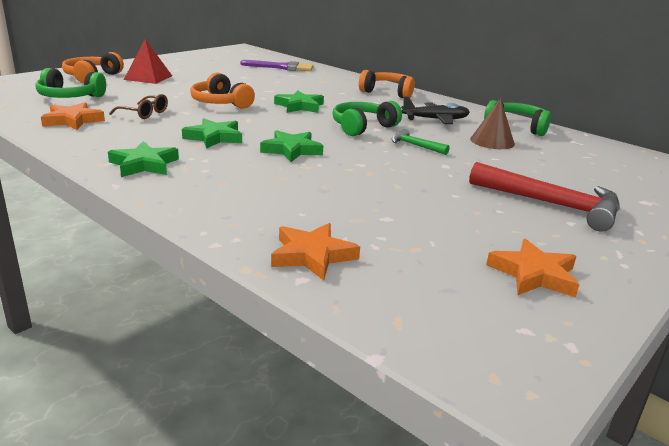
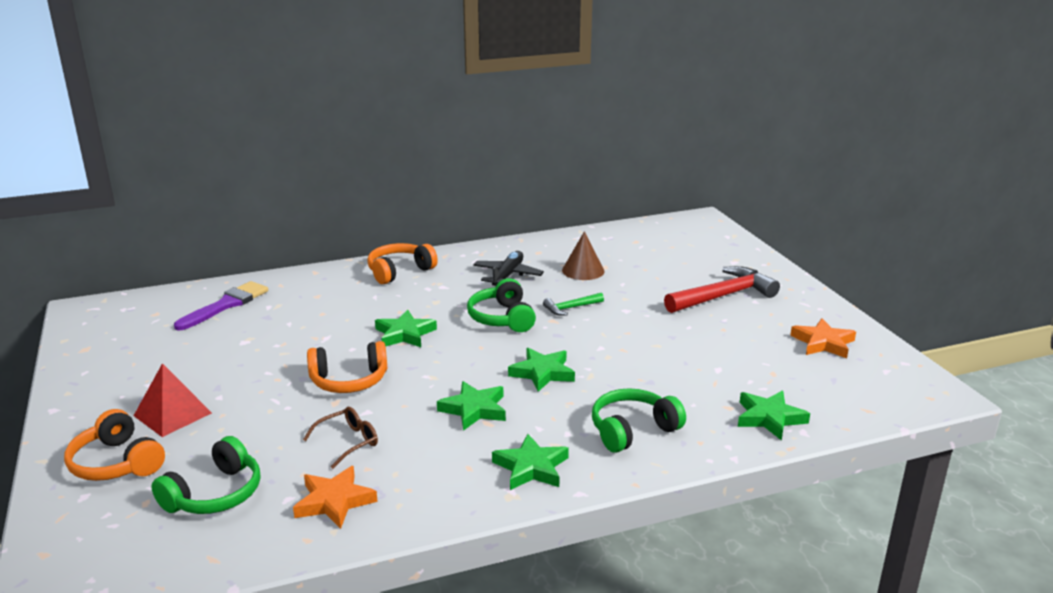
camera: 60 degrees left, 0 degrees up
orange star [271,223,360,281] -> green star [738,391,810,441]
green headphones [484,100,551,136] -> green headphones moved to [592,388,686,453]

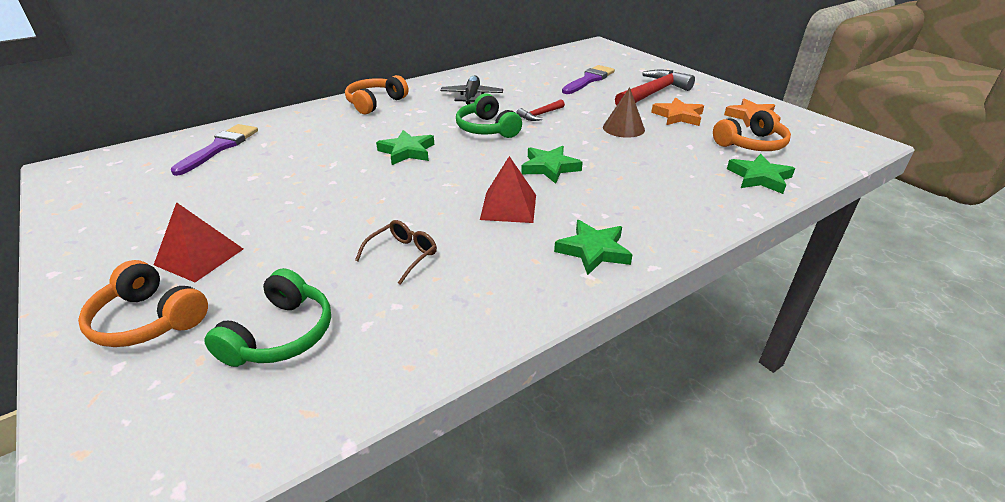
camera: 15 degrees left, 10 degrees up
orange star [293,466,377,529] -> orange star moved to [651,98,704,126]
orange headphones [307,341,387,393] -> orange headphones moved to [713,109,791,151]
green star [437,381,506,431] -> red pyramid [480,156,536,223]
green hammer [543,293,604,316] -> red hammer [516,99,565,121]
brown cone [562,231,604,280] -> brown cone moved to [603,87,645,138]
green headphones [592,388,686,453] -> none
none -> purple brush [562,65,615,94]

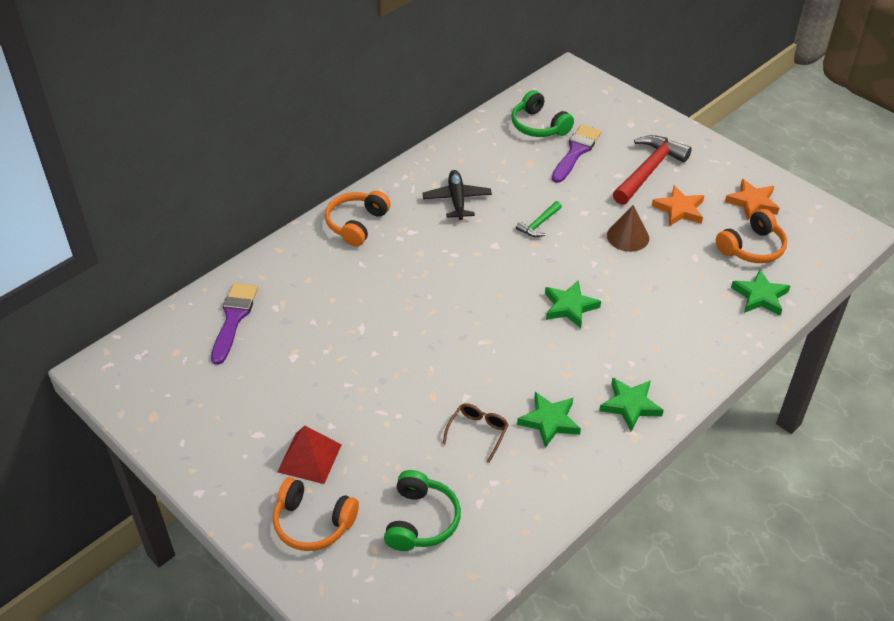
camera: 10 degrees left, 10 degrees up
green star [376,130,434,165] -> green star moved to [517,392,581,448]
green headphones [456,93,522,138] -> green headphones moved to [511,90,574,137]
red pyramid [480,156,536,223] -> none
red hammer [516,99,565,121] -> green hammer [516,201,562,237]

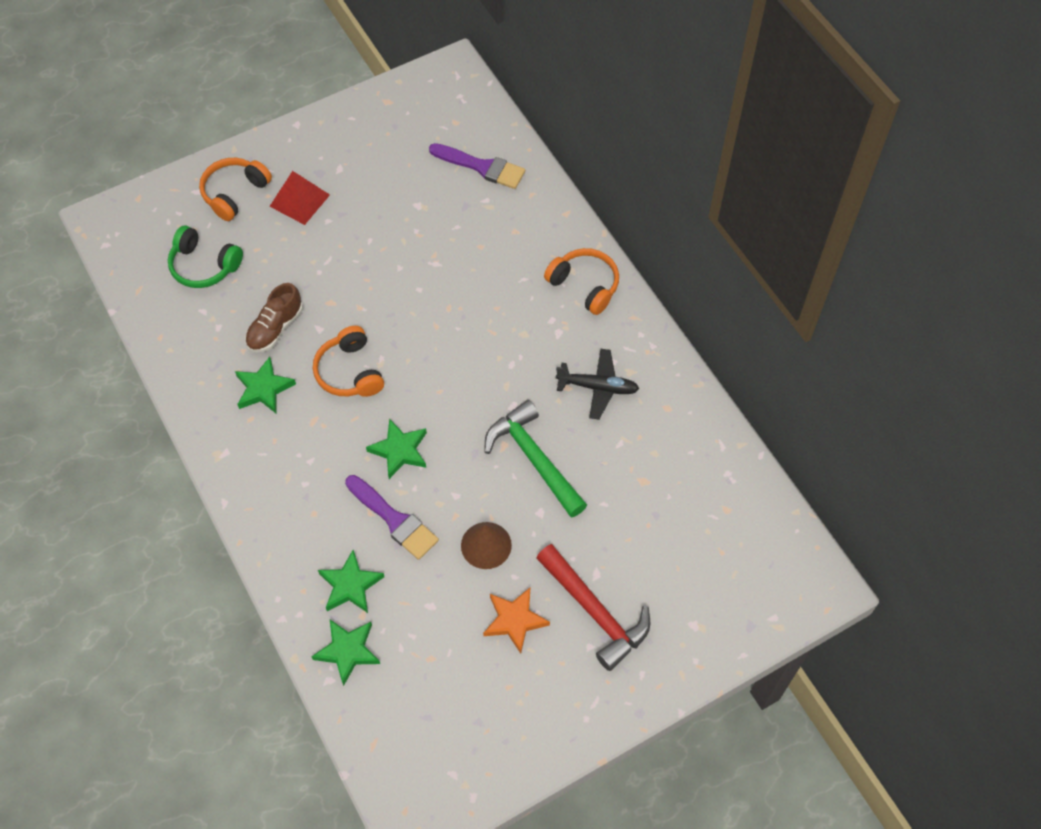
camera: 105 degrees right, 15 degrees up
brown glasses [442,403,509,463] -> brown shoe [245,283,303,352]
green headphones [511,90,574,137] -> none
green hammer [516,201,562,237] -> green hammer [484,400,587,518], size x2.00
purple brush [552,125,601,183] -> purple brush moved to [345,475,439,560]
green star [599,377,664,431] -> green star moved to [318,550,384,613]
orange headphones [716,209,787,263] -> orange headphones moved to [313,326,384,397]
orange star [725,179,779,220] -> none

